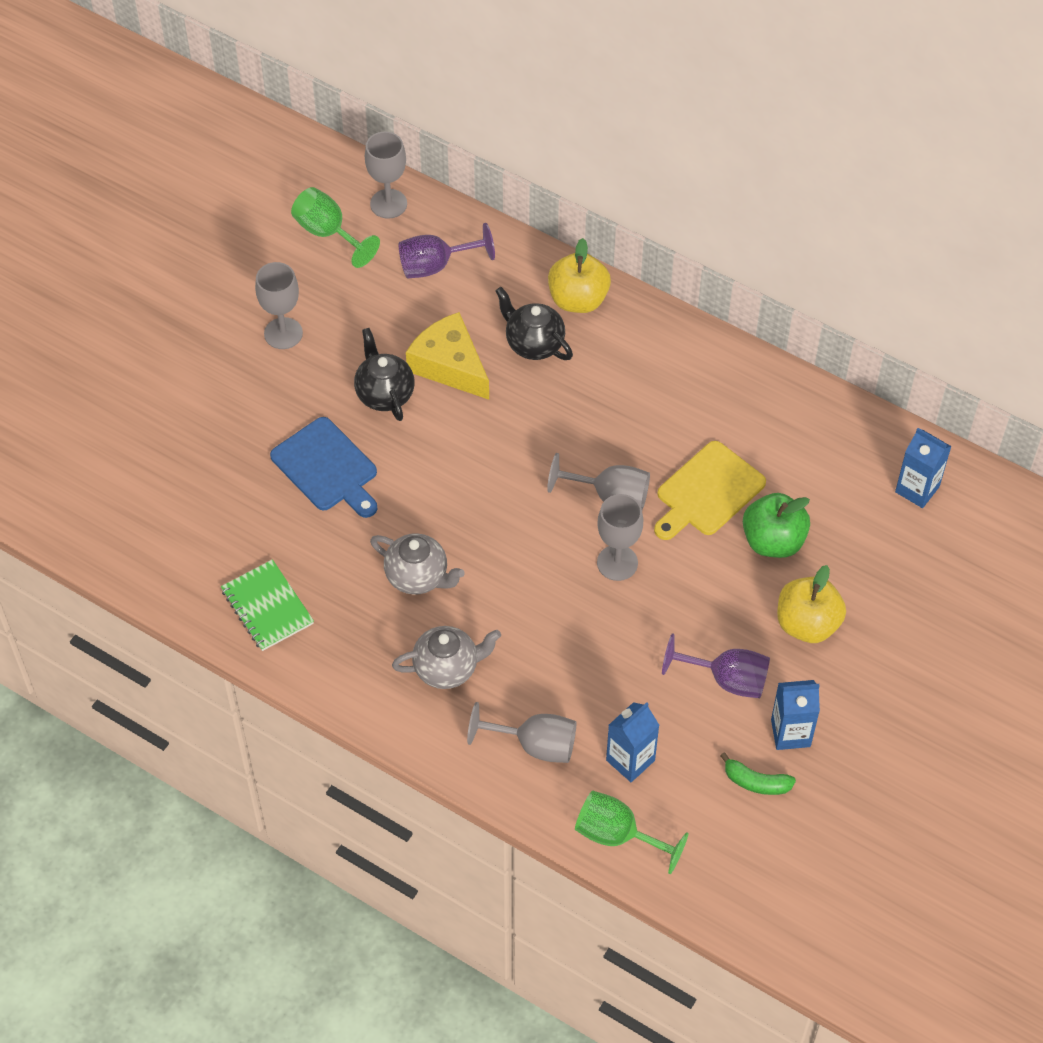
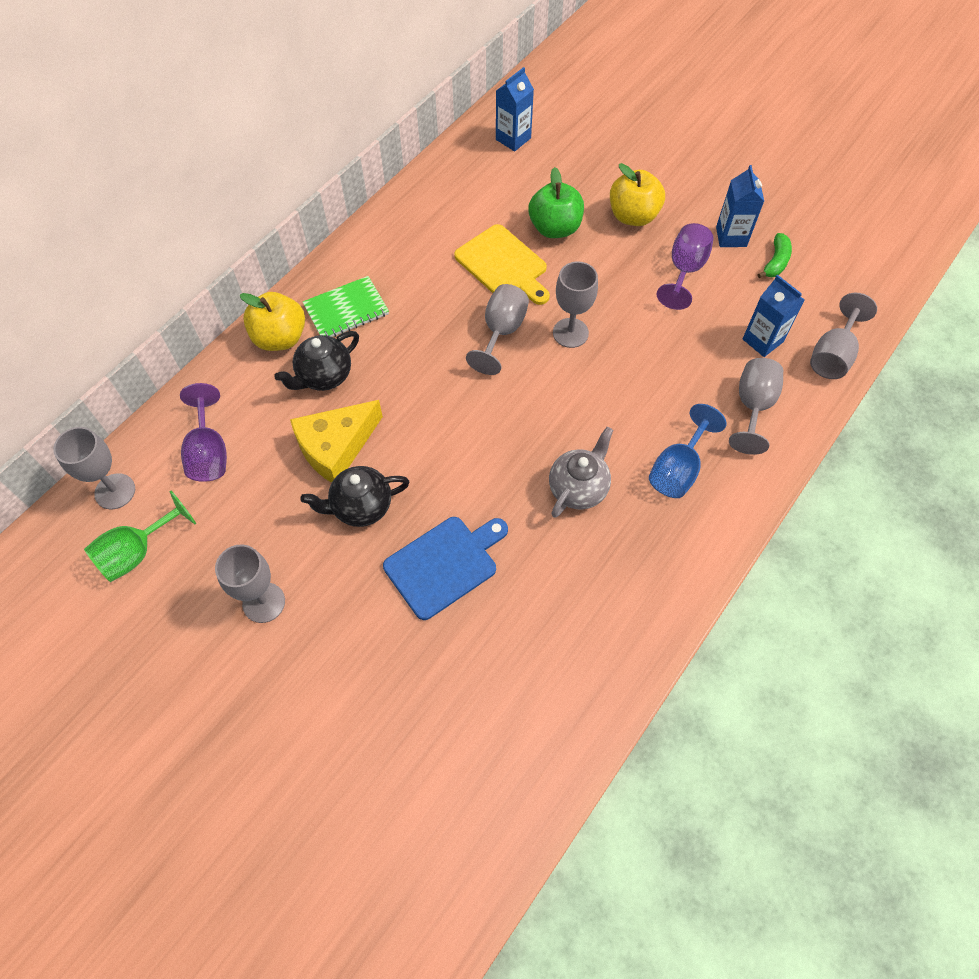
camera: 85 degrees left, 5 degrees up
green notebook [221,559,314,651] -> green notebook moved to [303,276,389,337]
grey teapot [392,626,501,689] -> blue goblet [649,404,727,498]
green goblet [575,790,689,874] -> grey goblet [810,293,877,379]

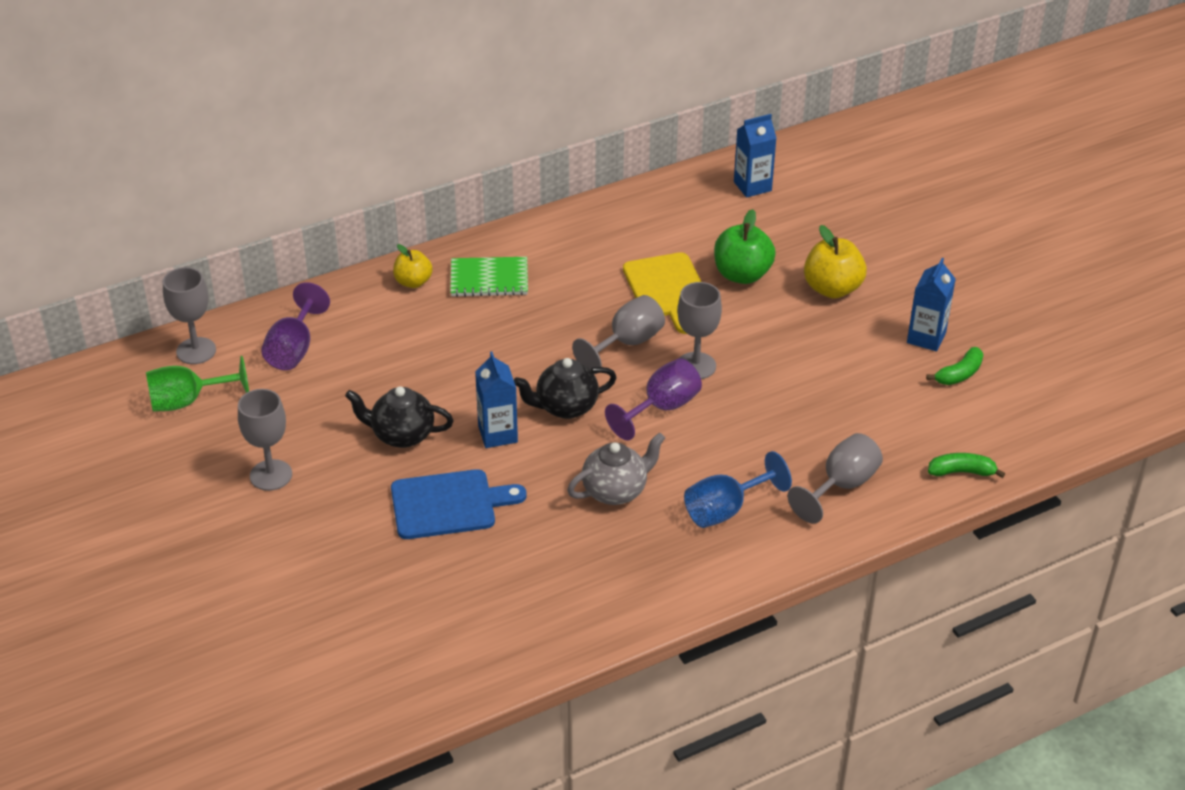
camera: 25 degrees right, 20 degrees down
yellow apple [240,292,305,351] -> yellow apple [393,244,433,288], size x0.64
black teapot [274,331,359,391] -> black teapot moved to [514,358,617,419]
yellow cheese [290,400,383,483] -> none
purple goblet [657,223,713,310] -> purple goblet moved to [605,358,702,441]
blue carton [743,275,805,357] -> blue carton moved to [475,352,518,448]
grey goblet [810,293,877,379] -> green banana [928,453,1005,478]

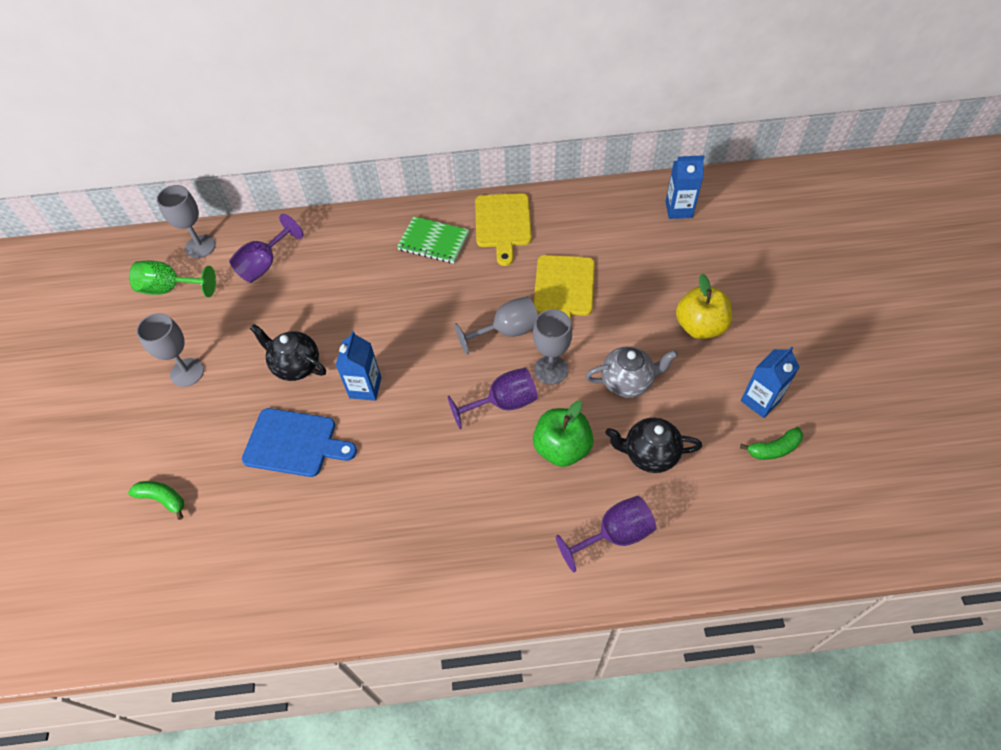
camera: 25 degrees right, 15 degrees up
yellow apple [393,244,433,288] -> none
black teapot [514,358,617,419] -> black teapot moved to [606,418,702,473]
grey teapot [567,432,665,505] -> grey teapot moved to [585,346,678,398]
blue goblet [684,451,792,528] -> none
green apple [714,209,776,284] -> green apple moved to [533,401,594,467]
grey goblet [787,433,883,524] -> purple goblet [556,496,656,572]
green banana [928,453,1005,478] -> green banana moved to [128,481,184,520]
none -> yellow cutting board [475,193,532,266]

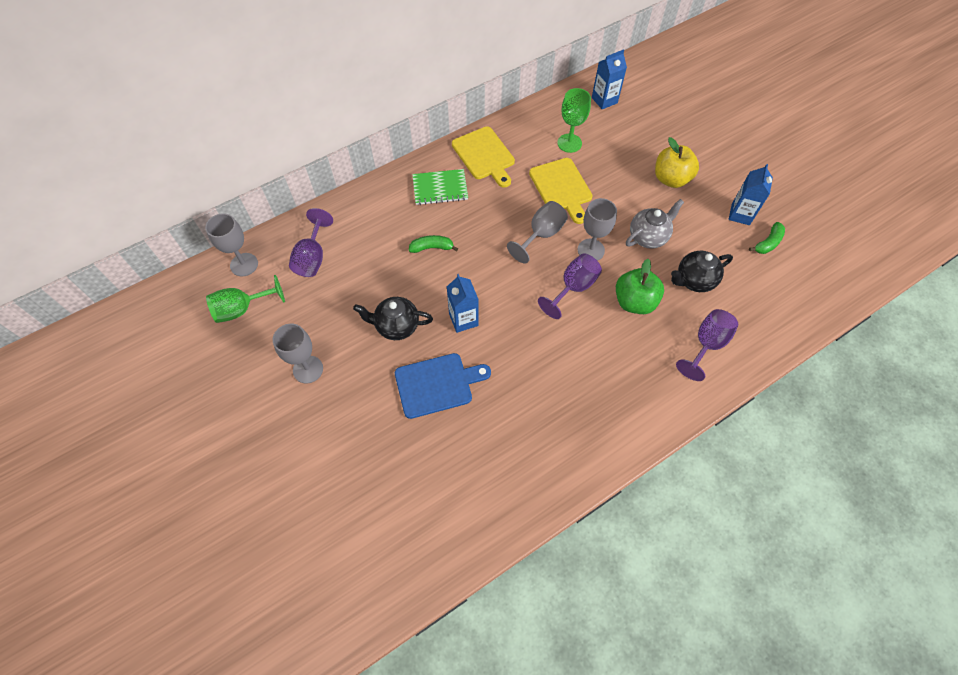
camera: 30 degrees left, 5 degrees up
green banana [128,481,184,520] -> green banana moved to [409,235,458,253]
none -> green goblet [557,88,591,153]

